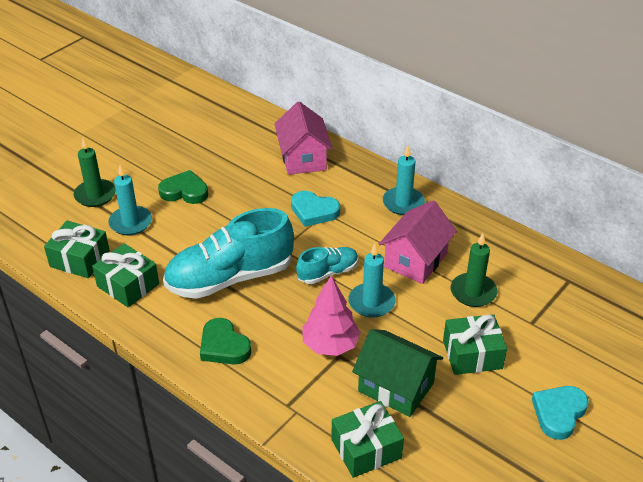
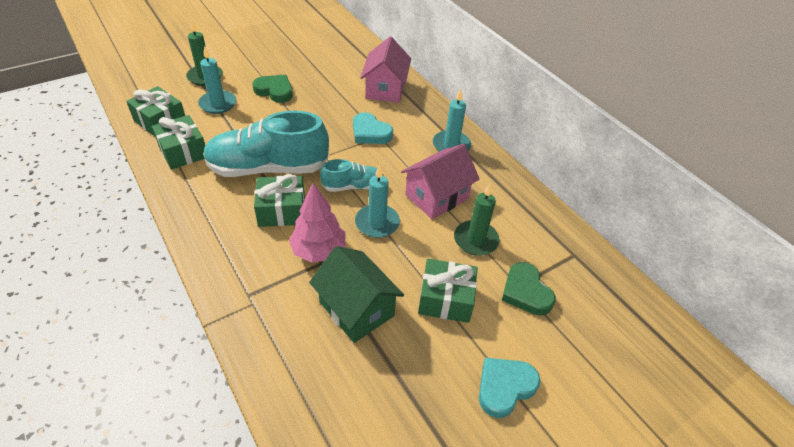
camera: 15 degrees right, 5 degrees up
green heart [200,318,251,365] -> green heart moved to [502,262,556,315]
green gift [332,401,404,478] -> green gift moved to [254,174,305,227]

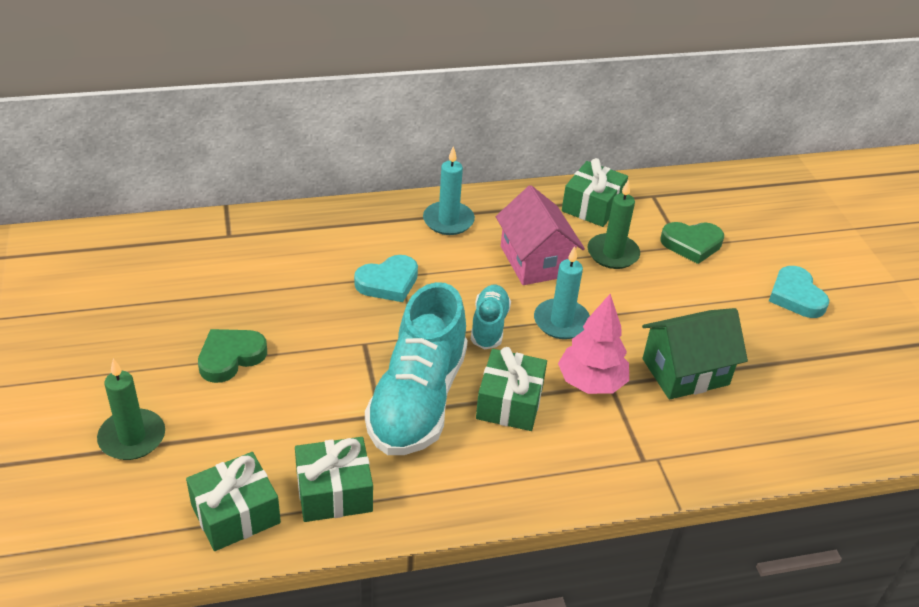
camera: 70 degrees left, 5 degrees down
turquoise candle [198,46,236,114] -> none
pink house [360,37,411,103] -> none
green gift [418,259,478,323] -> green gift moved to [562,158,628,227]

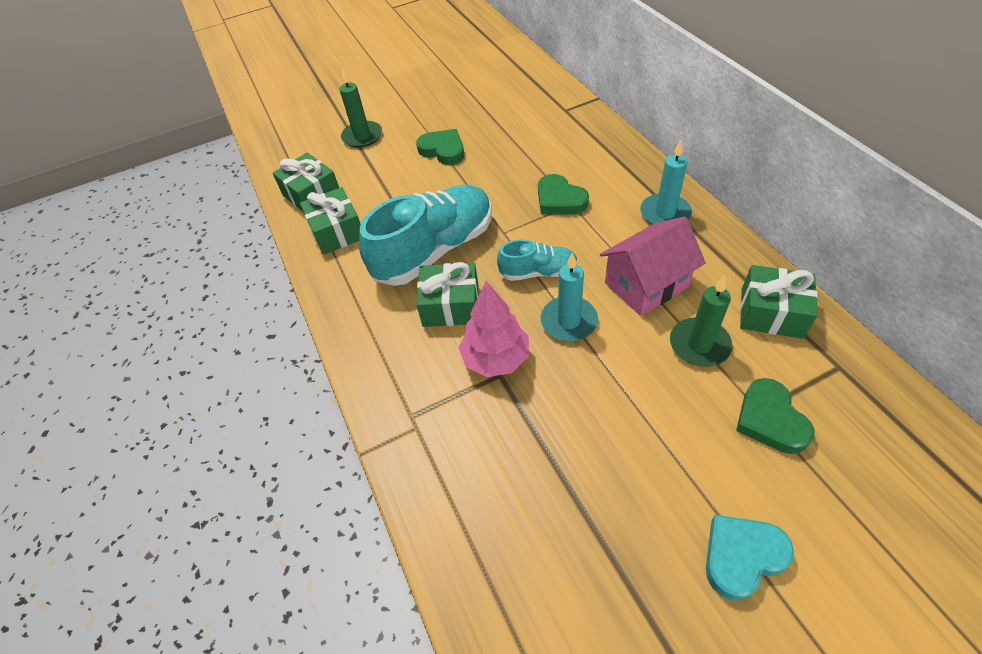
camera: 85 degrees right, 10 degrees up
turquoise heart [354,255,418,302] -> green heart [538,174,589,215]
turquoise shoe [365,282,468,455] -> turquoise shoe turned 135 degrees clockwise [359,185,492,286]
green house [642,308,748,400] -> none

